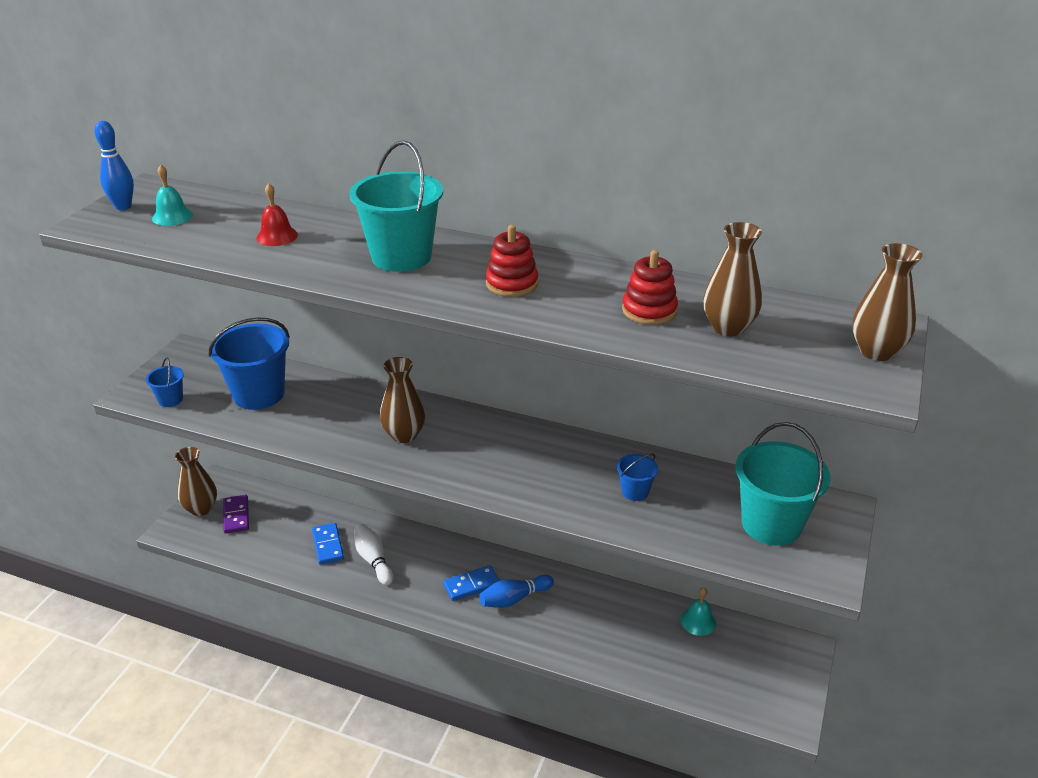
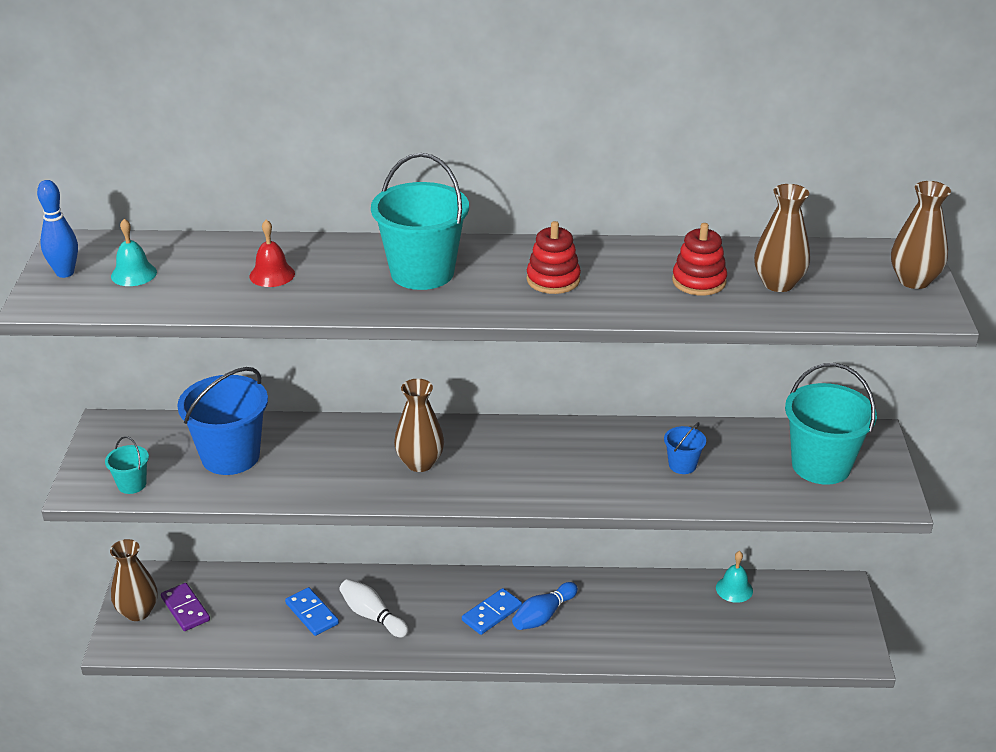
camera: 20 degrees left, 0 degrees up
blue bucket [146,357,184,407] -> turquoise bucket [105,436,149,494]

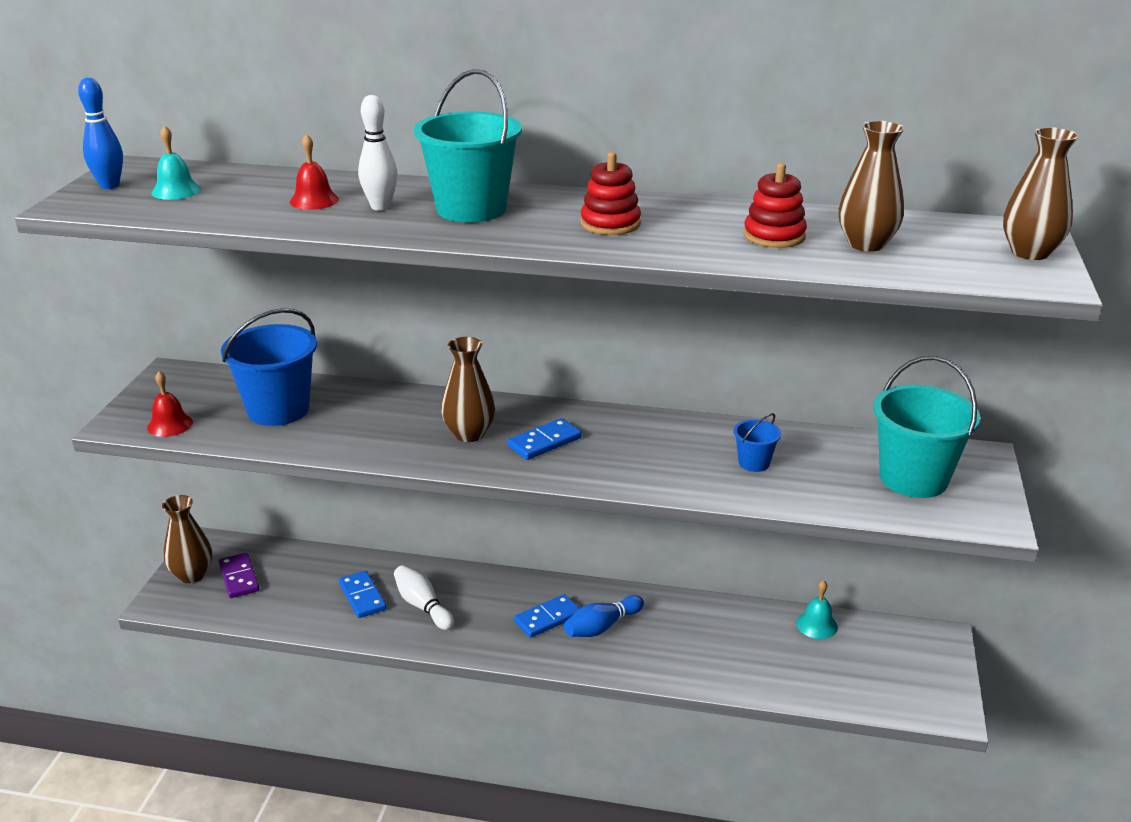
camera: 10 degrees right, 5 degrees down
turquoise bucket [105,436,149,494] -> red bell [147,371,193,437]
none -> white bowling pin [358,95,398,211]
none -> blue domino [507,418,582,460]

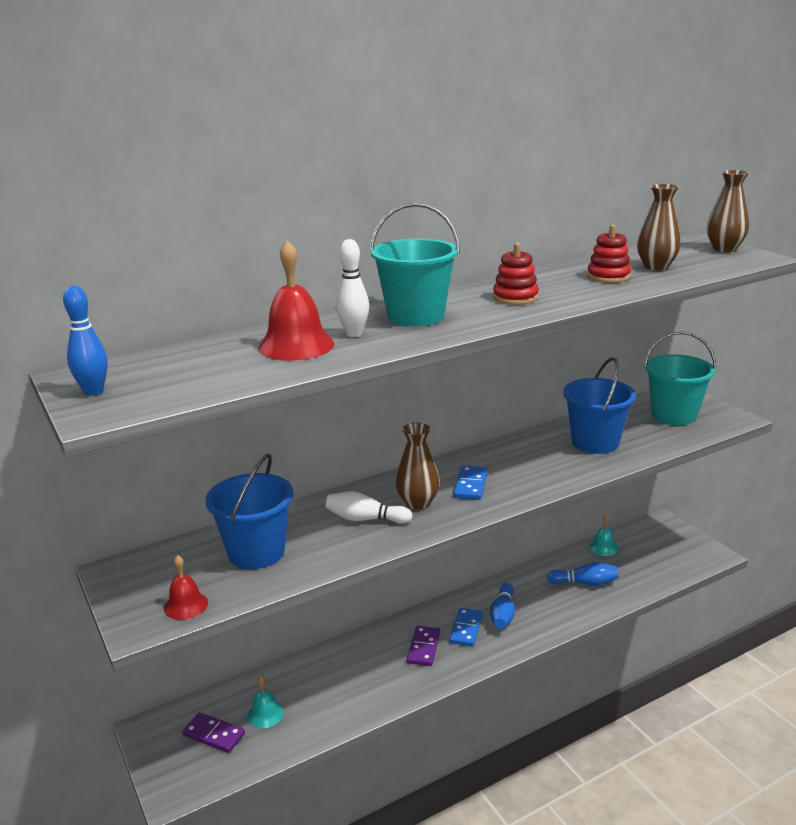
camera: 40 degrees left, 5 degrees down
turquoise bell [152,125,201,200] -> turquoise bell moved to [248,676,284,728]
brown vase [162,495,212,583] -> none
red bell [290,134,339,210] -> red bell [258,240,334,361], size x1.76
blue domino [339,571,387,618] -> none
white bowling pin [394,565,454,630] -> white bowling pin moved to [326,491,413,524]
blue bucket [734,413,781,472] -> blue bucket [563,357,636,454], size x2.11
none -> purple domino [407,626,440,666]
none -> blue bowling pin [547,562,619,586]

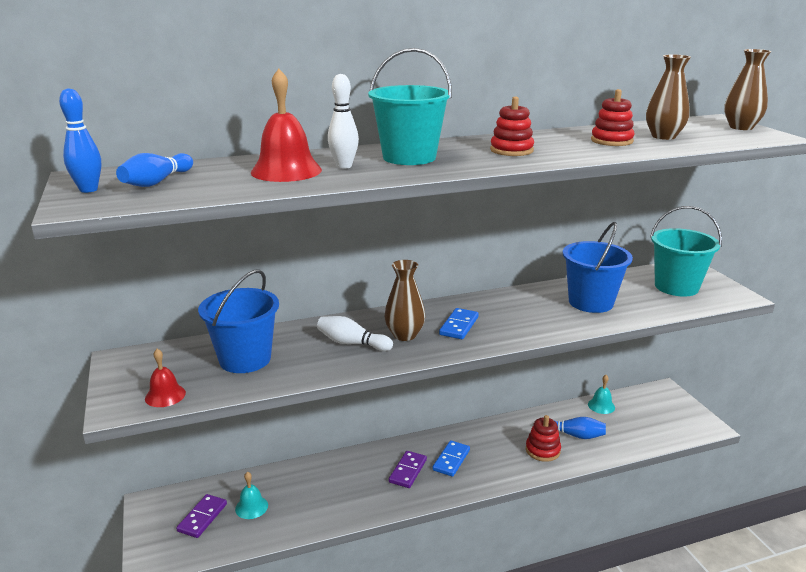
camera: 10 degrees right, 0 degrees up
purple domino [183,712,245,753] -> purple domino turned 75 degrees clockwise [176,494,227,538]
blue bowling pin [490,583,515,629] -> blue bowling pin moved to [116,153,193,187]
none -> red stacking toy [526,415,561,462]

